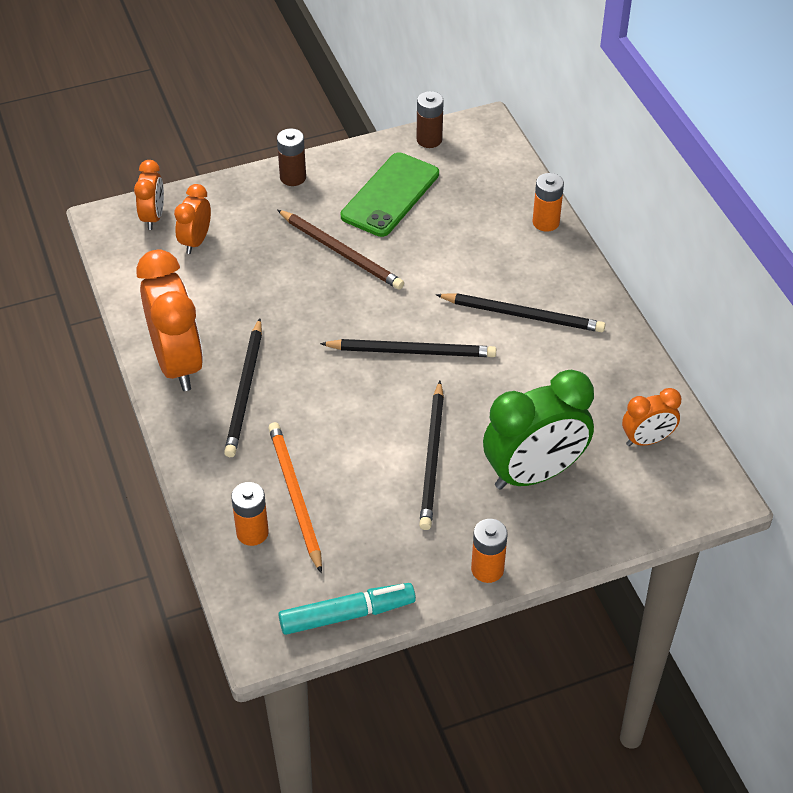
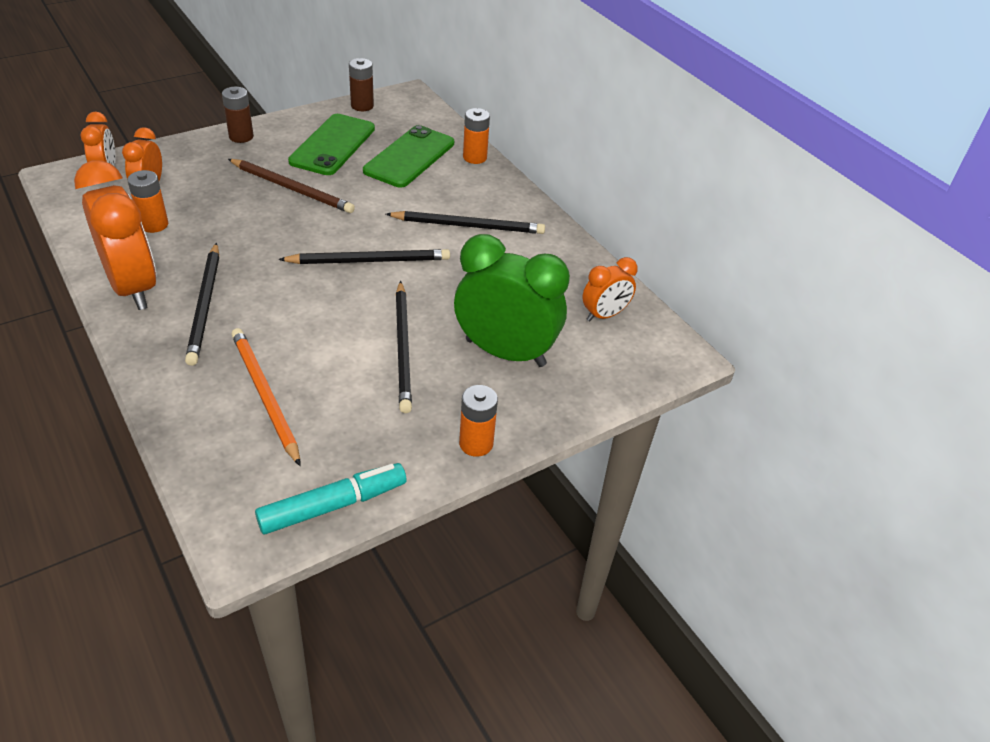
camera: 15 degrees left, 5 degrees down
orange battery [231,482,269,546] -> orange battery moved to [128,170,168,233]
green clock [483,370,594,490] -> green clock turned 120 degrees counterclockwise [454,234,570,367]
none -> green phone [363,125,454,187]

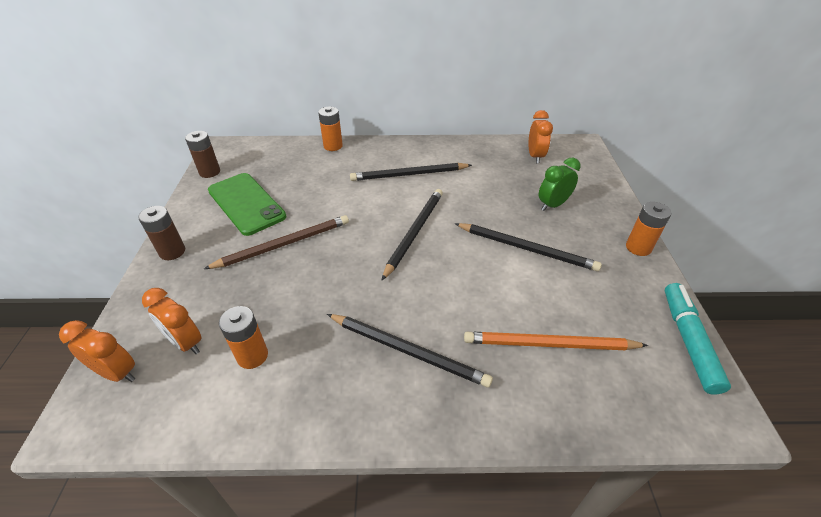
camera: 55 degrees left, 0 degrees up
orange clock [74,160,157,310] -> none
green phone [363,125,454,187] -> none
black pencil [386,211,545,234] -> black pencil turned 135 degrees counterclockwise [350,163,472,181]
green clock [454,234,570,367] -> green clock [539,158,580,211], size x0.53

